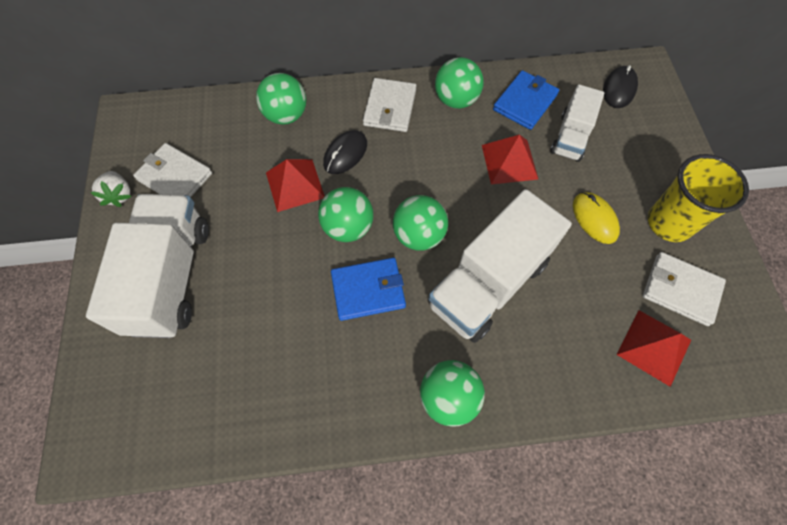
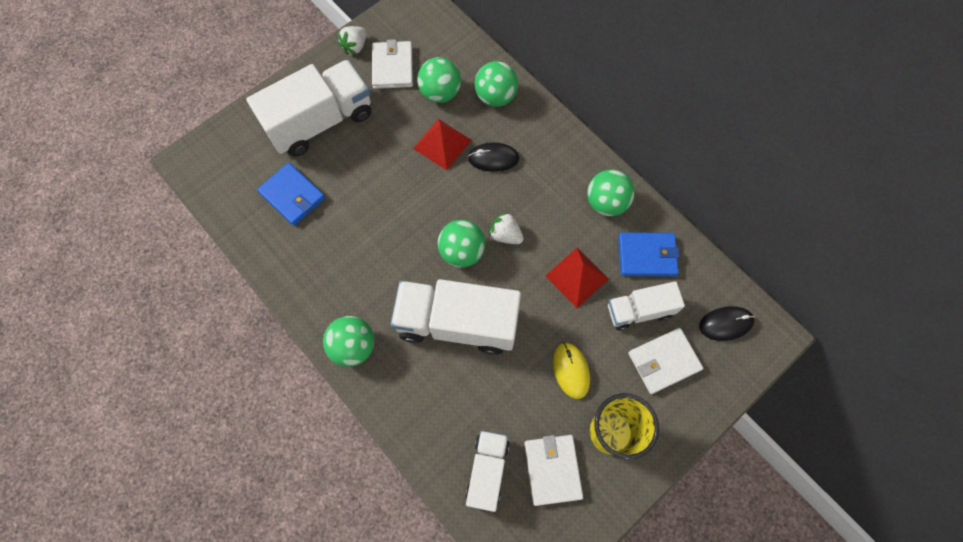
camera: 55 degrees right, 5 degrees up
green ball [318,187,373,242] -> green ball moved to [417,57,461,103]
blue wallet [331,258,406,321] -> blue wallet moved to [257,163,325,226]
white wallet [363,78,416,132] -> white wallet moved to [628,328,703,394]
yellow mouse [573,192,620,244] -> yellow mouse turned 45 degrees counterclockwise [553,342,590,399]
red pyramid [617,310,691,387] -> white truck [466,431,509,512]
none -> white strawberry [489,211,524,244]

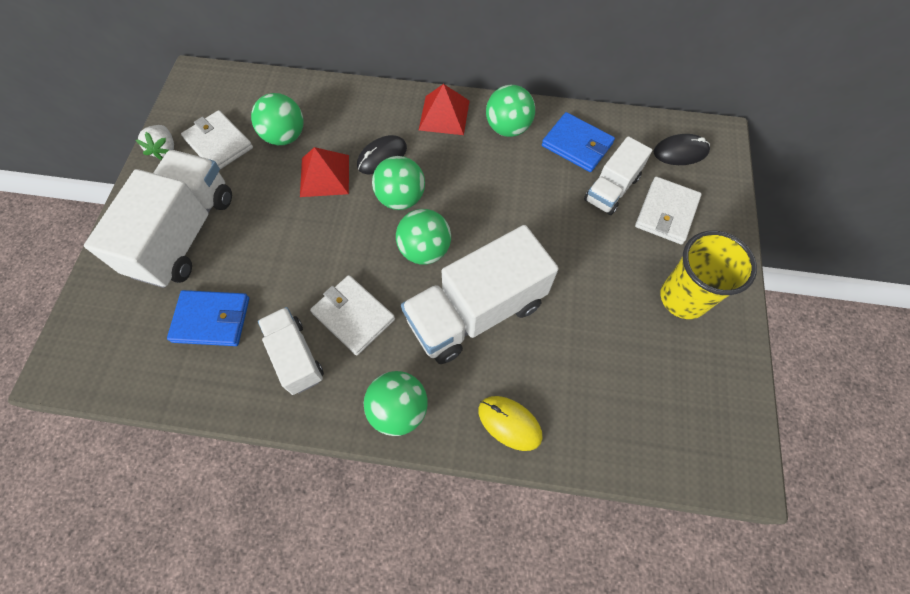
camera: 40 degrees left, 5 degrees down
white truck [466,431,509,512] -> white truck moved to [258,307,324,395]
green ball [475,61,518,107] -> green ball moved to [372,156,425,210]
white strawberry [489,211,524,244] -> none
white wallet [524,435,583,506] -> white wallet moved to [310,275,395,355]
red pyramid [545,248,609,308] -> red pyramid moved to [419,84,469,135]
yellow mouse [553,342,590,399] -> yellow mouse moved to [478,396,543,451]
blue wallet [618,232,680,277] -> blue wallet turned 75 degrees clockwise [542,112,615,172]
black mouse [699,306,755,341] -> black mouse turned 45 degrees clockwise [653,134,710,165]

